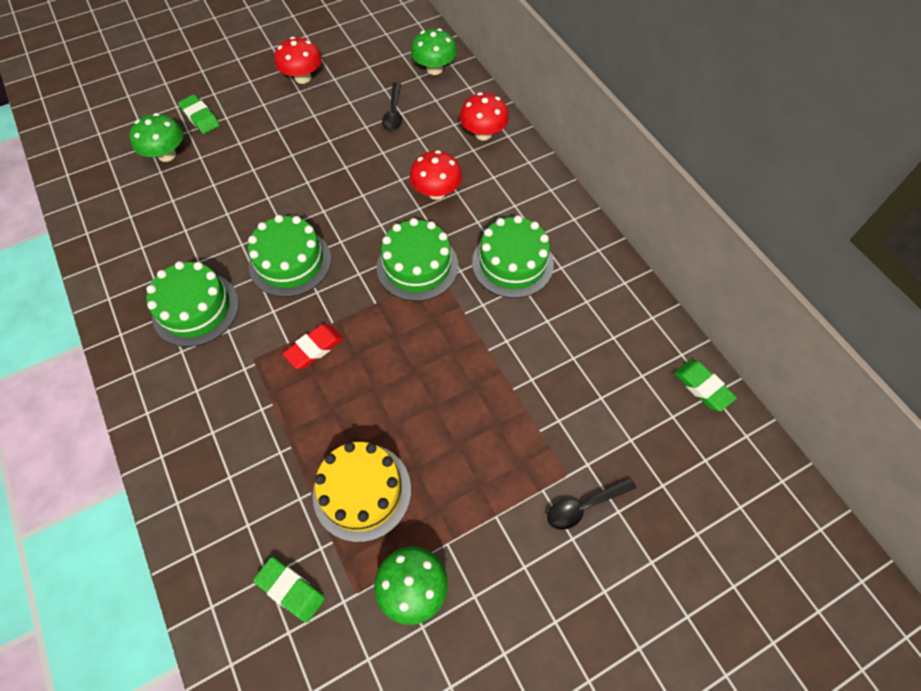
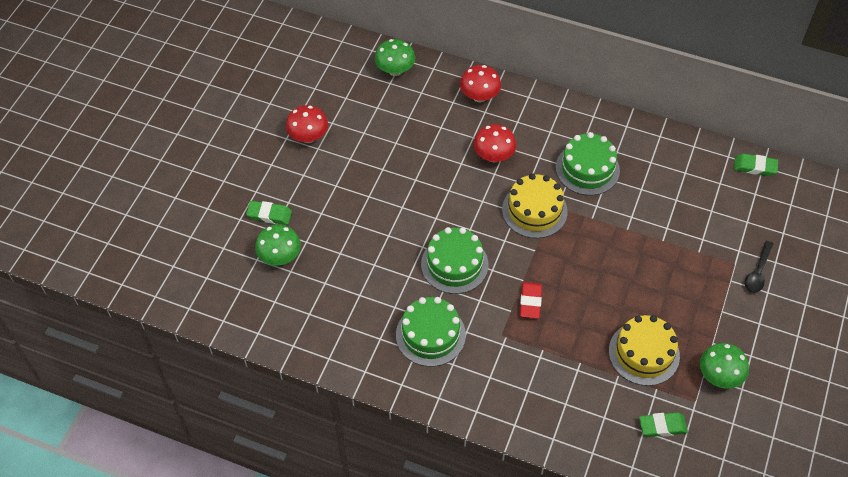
camera: 40 degrees left, 5 degrees down
green cake [377,218,458,301] -> yellow cake [502,173,568,238]
black spoon [382,82,402,130] -> none

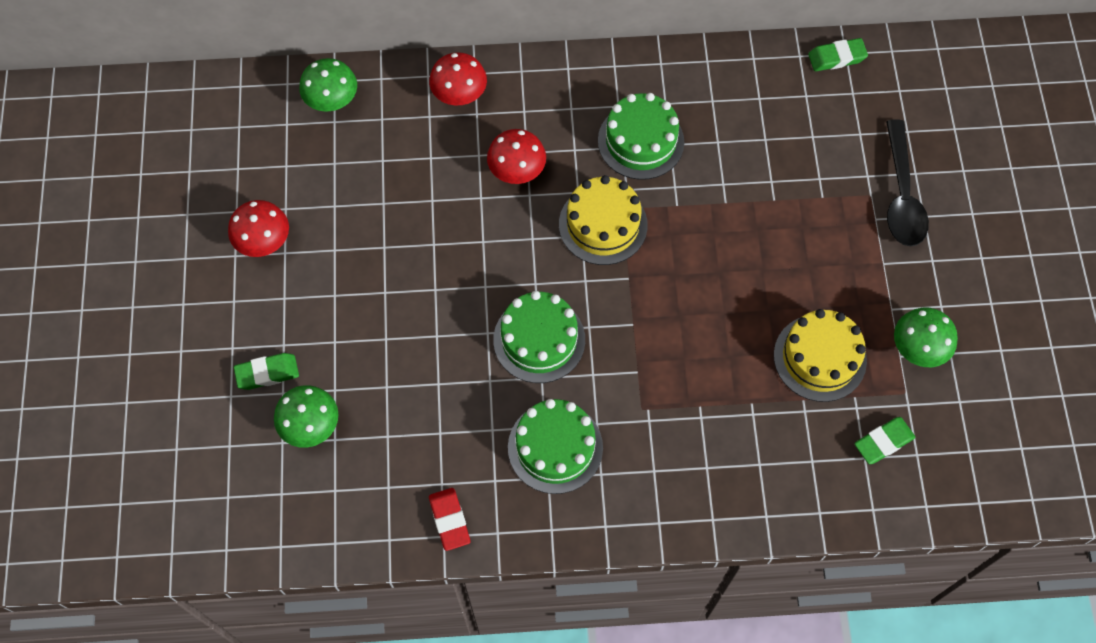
camera: 25 degrees left, 10 degrees up
red eraser [520,282,542,319] -> red eraser moved to [429,488,470,551]
black spoon [745,241,773,293] -> black spoon [886,119,929,246], size x1.66

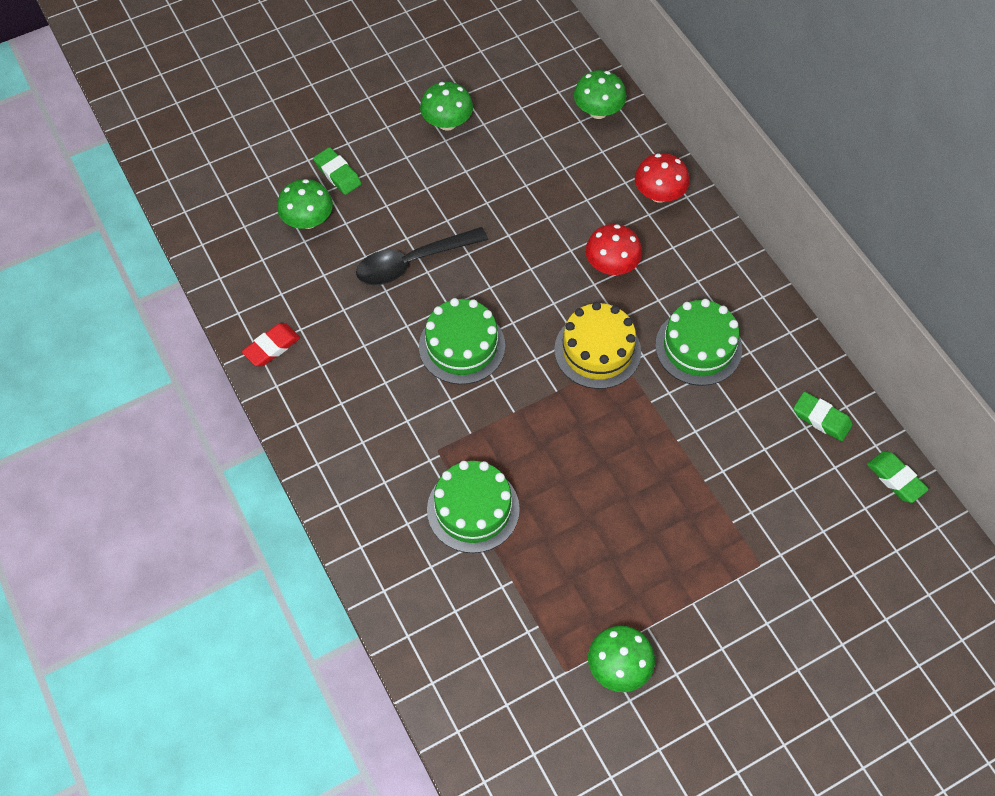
camera: 65 degrees right, 5 degrees down
red mushroom [228,200,289,257] -> green mushroom [420,82,473,131]
green cake [508,399,603,494] -> green cake moved to [427,461,520,553]
yellow cake [774,309,867,402] -> none
green eraser [854,417,915,464] -> green eraser moved to [794,392,853,441]
black spoon [886,119,929,246] -> black spoon moved to [356,227,488,285]

